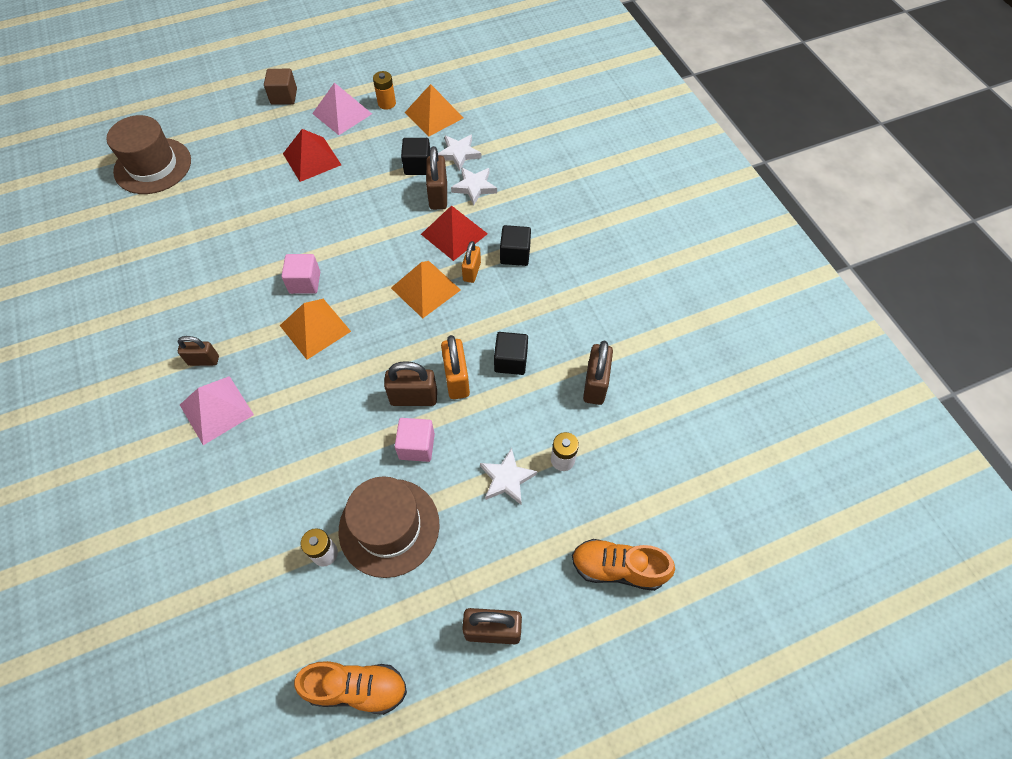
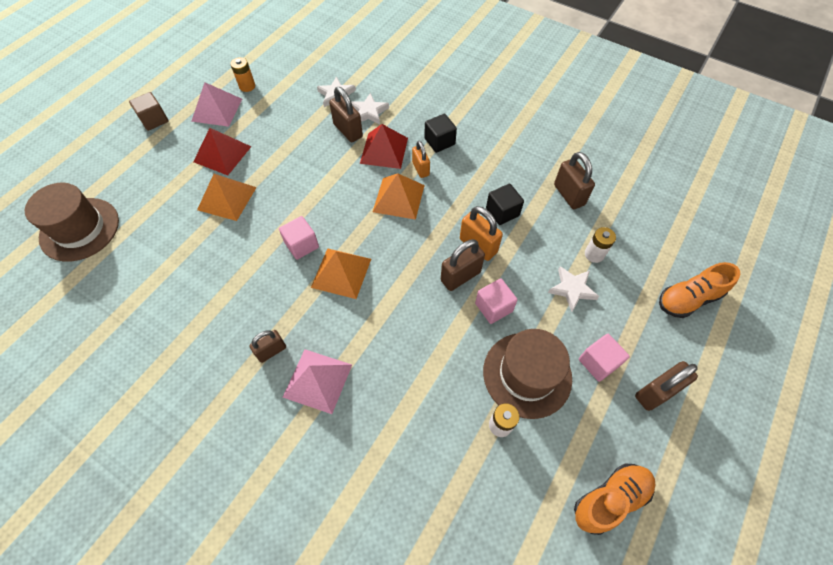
camera: 35 degrees left, 0 degrees up
black cube [401,138,430,175] -> none
orange pyramid [405,84,463,137] -> orange pyramid moved to [197,174,257,221]
none -> pink cube [579,334,630,382]

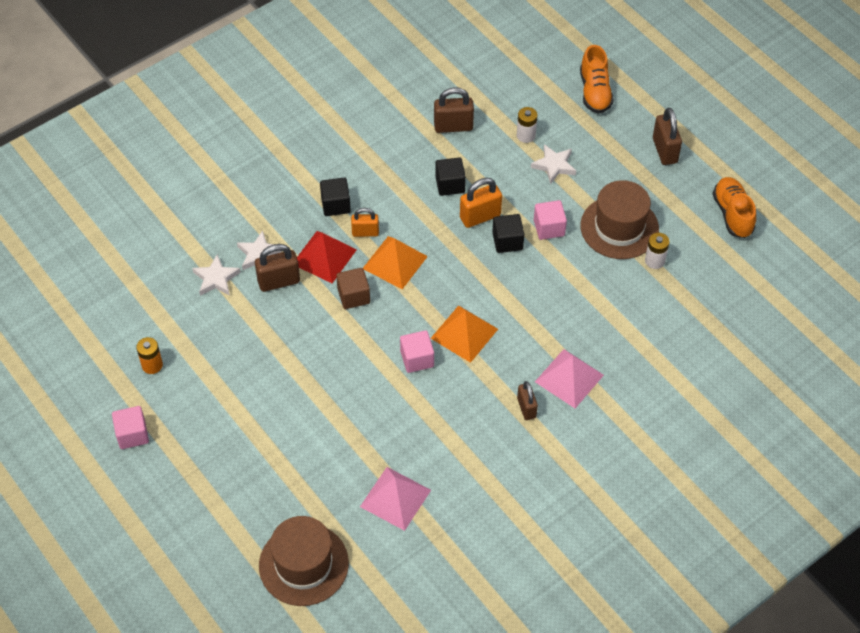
camera: 70 degrees left, 5 degrees down
brown cube [129,92,168,131] -> brown cube moved to [336,268,370,309]
pink pyramid [191,83,242,127] -> pink pyramid moved to [360,467,431,531]
red pyramid [193,128,251,175] -> none
orange pyramid [197,174,257,221] -> none
brown padlock [441,239,485,291] -> black cube [492,214,524,253]
pink cube [579,334,630,382] -> pink cube moved to [112,406,149,449]

